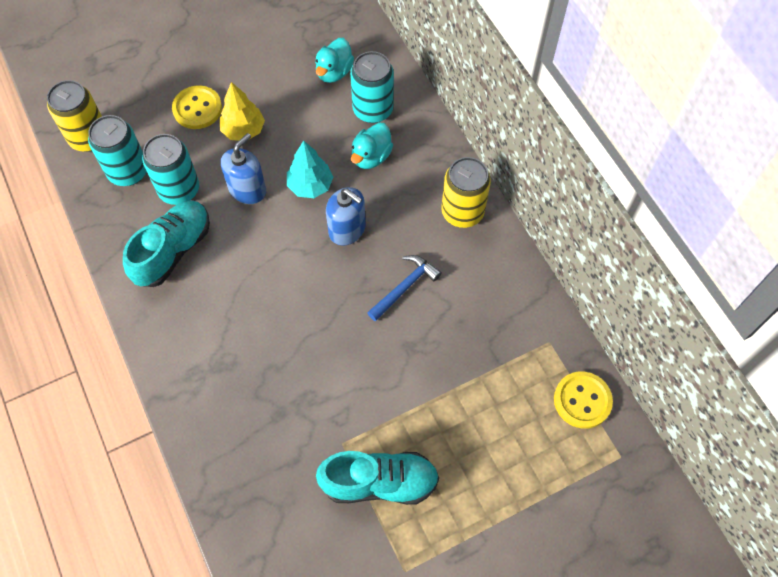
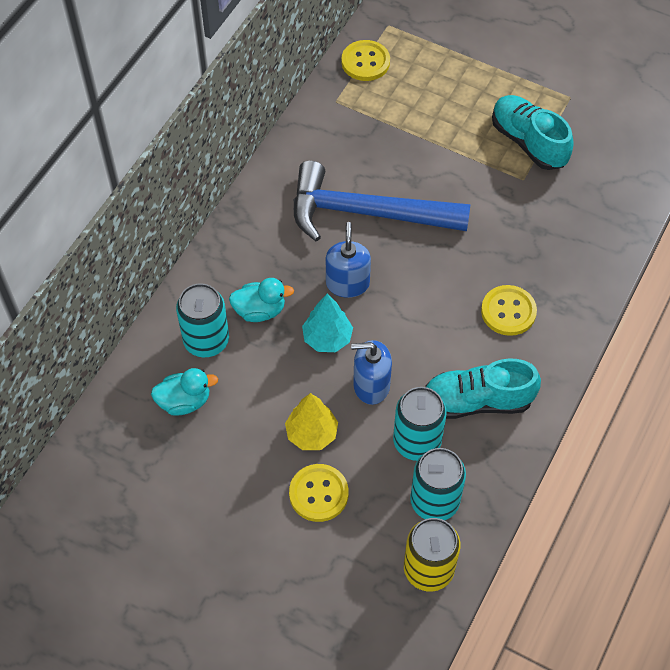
camera: 125 degrees left, 5 degrees down
blue hammer [367,255,441,321] -> blue hammer [294,161,471,242], size x2.18
yellow can [441,157,491,228] -> none
none -> yellow button [481,285,537,336]

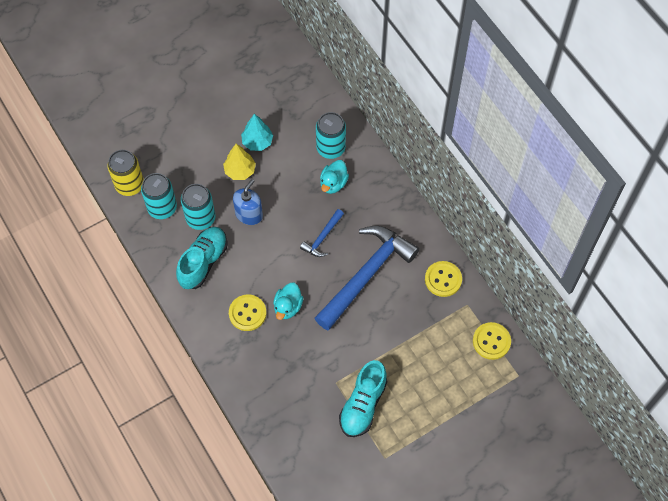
camera: 120 degrees right, 5 degrees up
turquoise duck [151,368,218,416] -> turquoise duck moved to [273,283,303,320]
yellow button [289,464,349,522] -> yellow button moved to [425,261,462,297]
turquoise tree [302,294,353,352] -> turquoise tree moved to [241,114,273,151]
blue soap dispenser [326,222,371,298] -> blue hammer [300,209,344,257]
turquoise shoe [492,95,574,170] -> turquoise shoe turned 120 degrees clockwise [339,360,387,437]

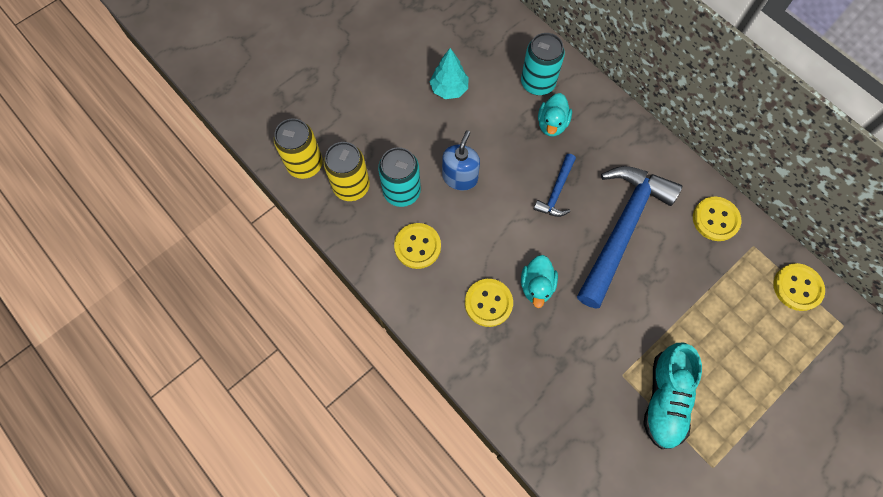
camera: 10 degrees left, 5 degrees up
turquoise can [141,173,177,219] -> yellow can [324,142,370,201]
turquoise shoe [176,227,227,289] -> yellow button [394,223,441,269]
yellow tree [223,144,256,180] -> none

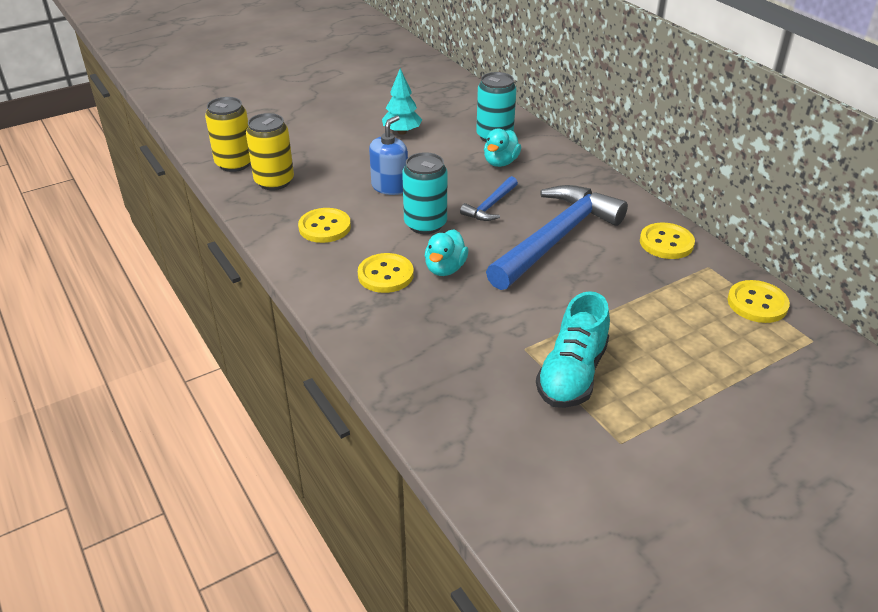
camera: 10 degrees right, 30 degrees down
turquoise can [378,147,421,207] -> turquoise can moved to [402,152,447,234]

